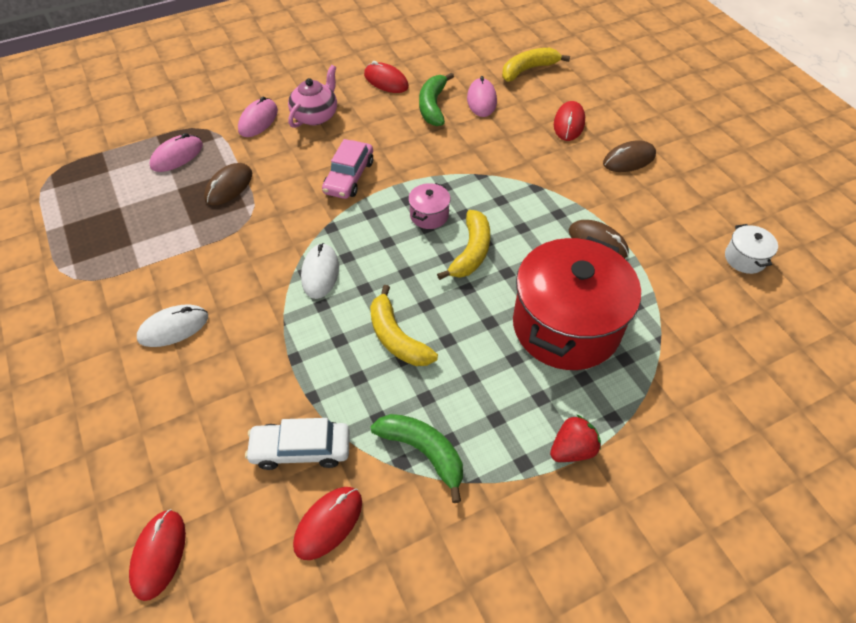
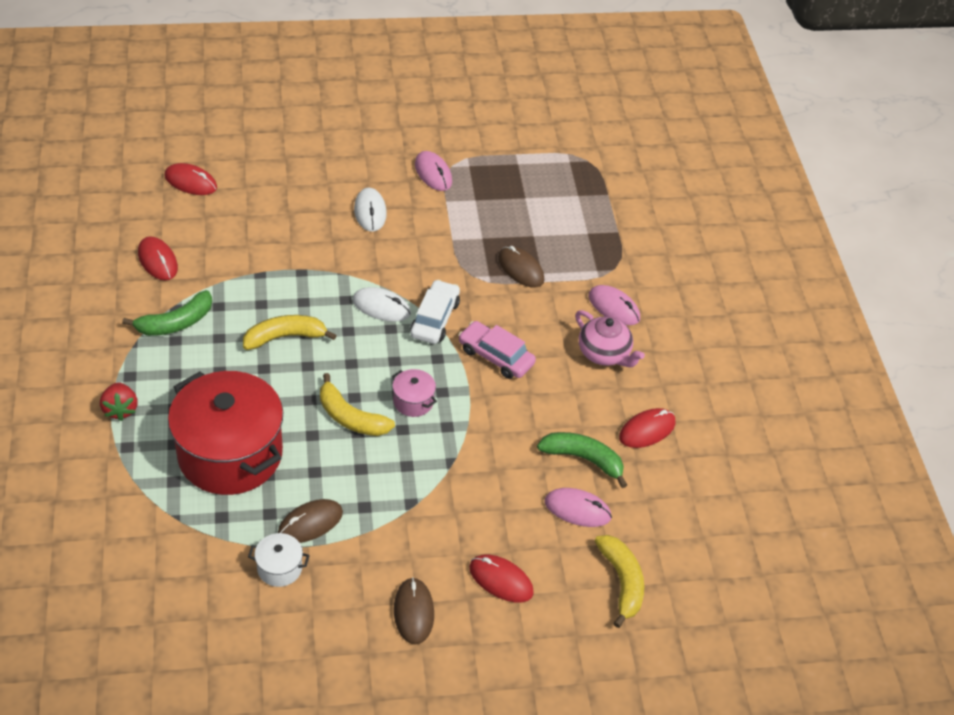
camera: 105 degrees right, 5 degrees down
pink mouse [150,133,203,172] -> pink mouse moved to [415,151,452,191]
white car [245,418,350,470] -> white car moved to [410,280,460,344]
white pot [725,224,778,274] -> white pot moved to [248,533,310,587]

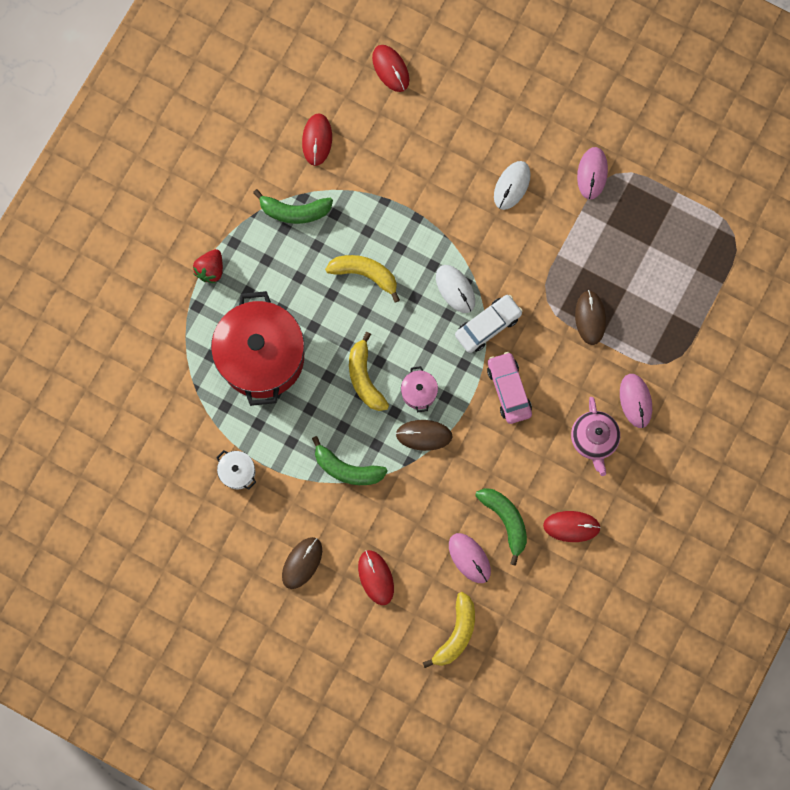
camera: 40 degrees right, 30 degrees up
brown mouse [278,499,343,543] -> brown mouse moved to [396,420,453,451]
none -> green banana [312,436,388,485]

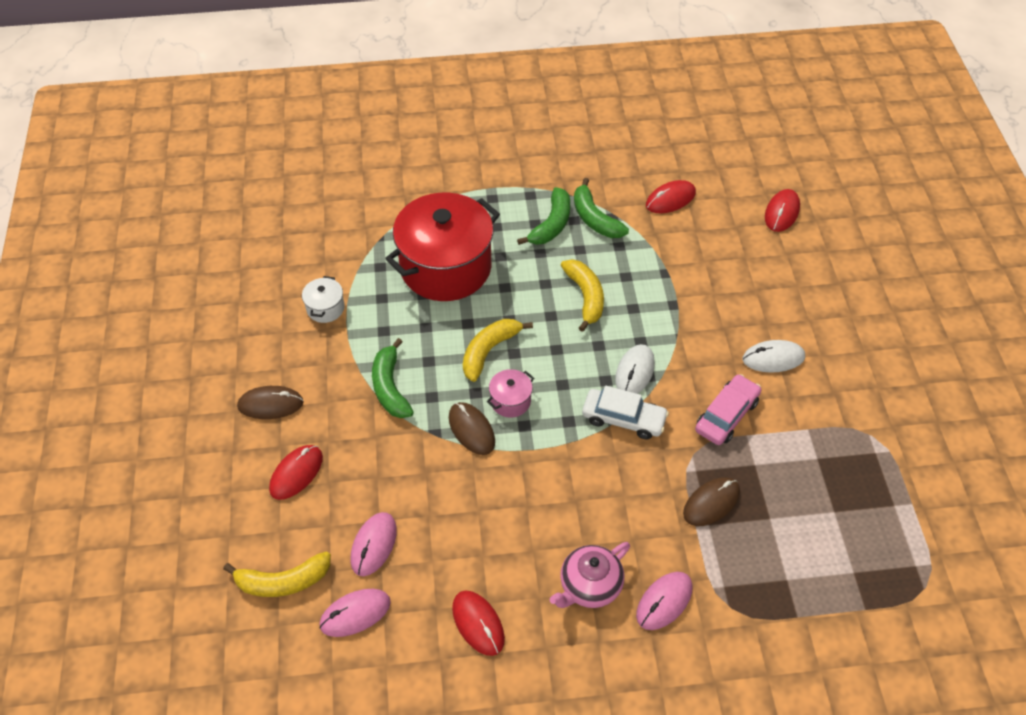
camera: 55 degrees right, 25 degrees down
red strawberry [193,249,223,283] -> none
green banana [475,488,527,566] -> green banana moved to [517,187,570,245]
pink car [487,352,532,424] -> pink car moved to [695,374,761,445]
pink mouse [577,147,608,199] -> pink mouse moved to [319,589,391,637]

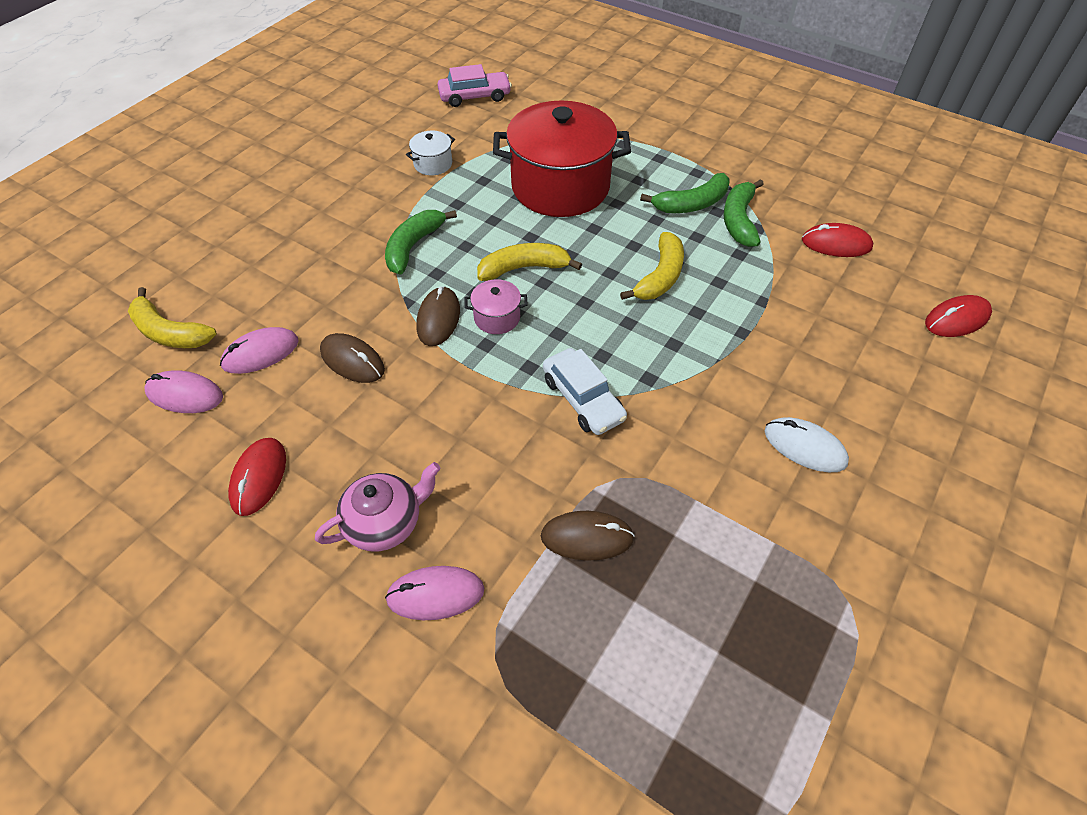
camera: 40 degrees right, 0 degrees up
brown mouse [237,386,304,419] -> brown mouse moved to [320,333,385,383]
red mouse [269,445,323,500] -> none
pink teapot [549,542,630,608] -> pink teapot turned 150 degrees clockwise [315,462,440,552]
white mouse [615,344,655,394] -> none
pink car [695,374,761,445] -> pink car moved to [437,64,512,107]

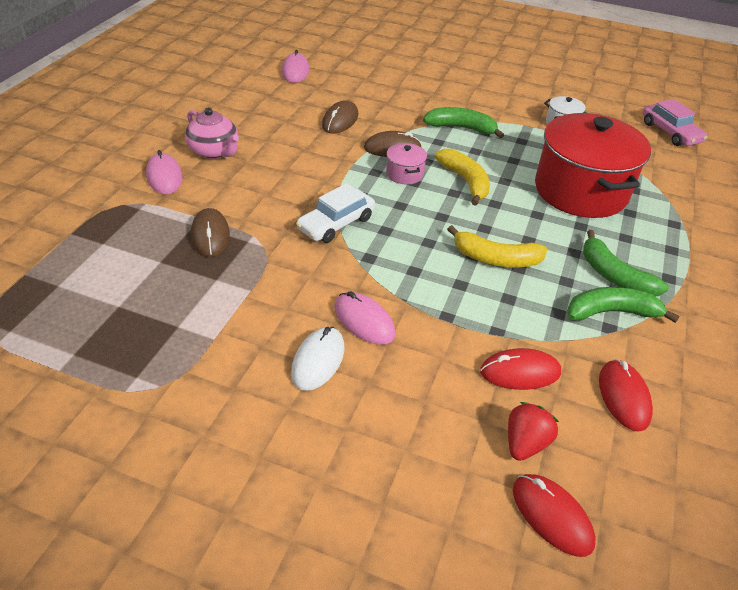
camera: 75 degrees right, 10 degrees down
yellow banana [128,287,217,348] -> none
pink mouse [220,327,299,374] -> pink mouse moved to [334,291,396,345]
red mouse [228,438,286,516] -> red mouse moved to [480,348,561,390]
none -> red strawberry [508,402,559,461]

